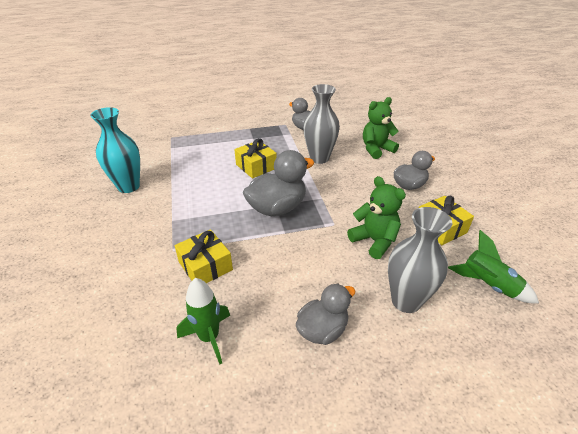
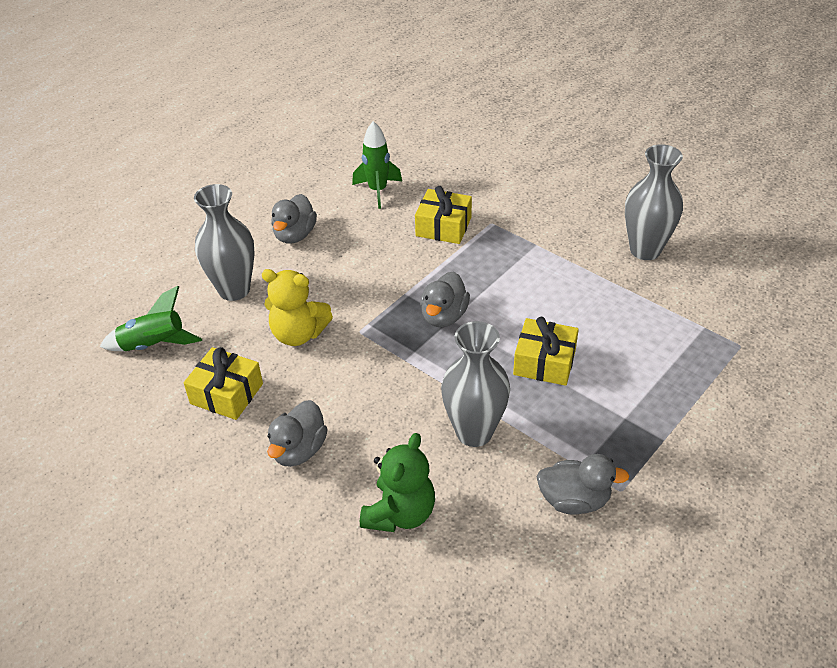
camera: 145 degrees right, 5 degrees up
turquoise vase [90,107,140,193] -> grey vase [625,144,683,260]
grey duck [243,150,315,216] -> grey duck [420,272,470,327], size x0.65
green teddy bear [347,176,406,259] -> yellow teddy bear [262,269,333,346]

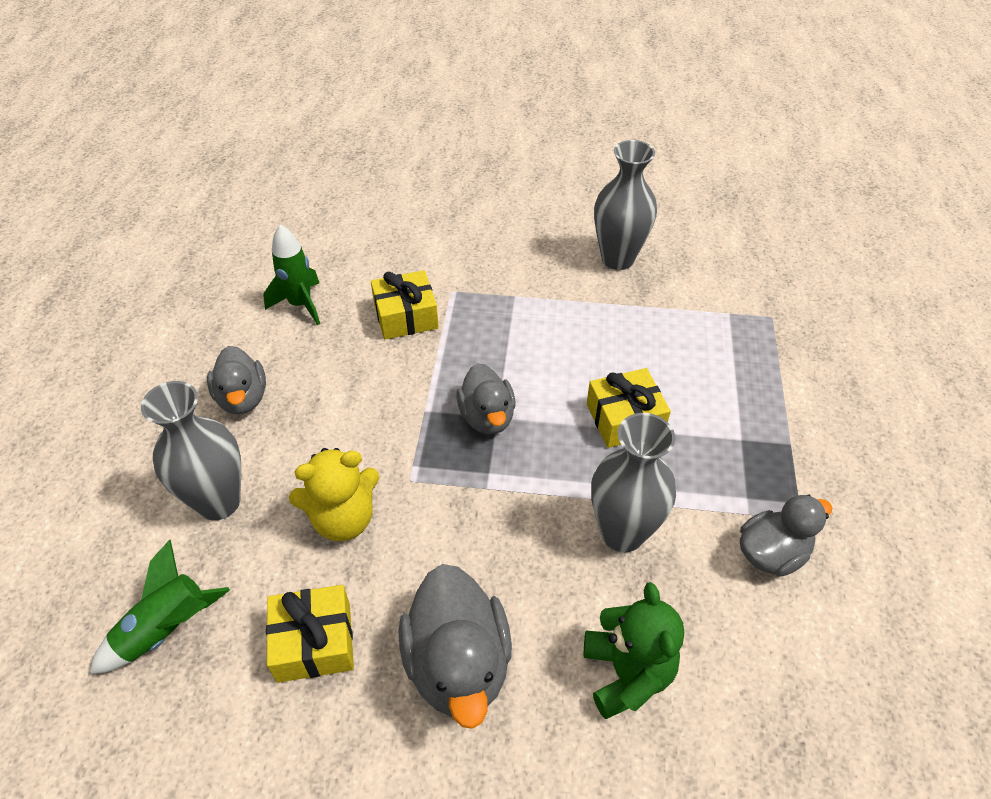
camera: 35 degrees left, 5 degrees up
grey duck [267,400,327,467] -> grey duck [399,564,512,729], size x1.53

